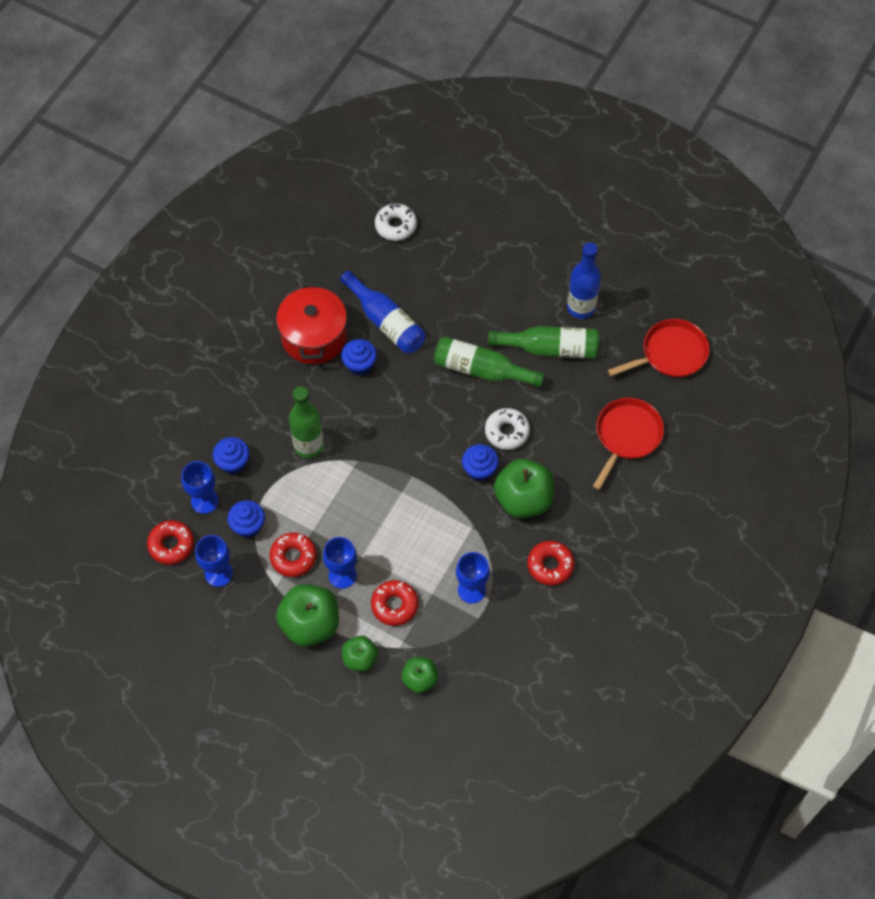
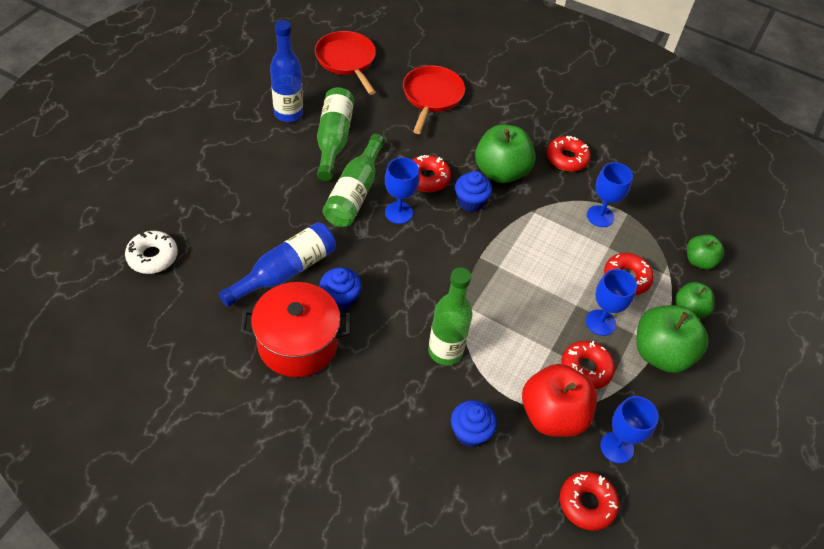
camera: 95 degrees left, 10 degrees down
blue goblet [181,461,219,514] -> blue goblet moved to [385,157,420,224]
blue cupcake [228,500,265,538] -> red apple [522,364,597,437]
white donut [485,408,530,450] -> red donut [413,155,451,192]
red pan [593,398,664,490] -> red pan turned 75 degrees clockwise [403,65,465,134]

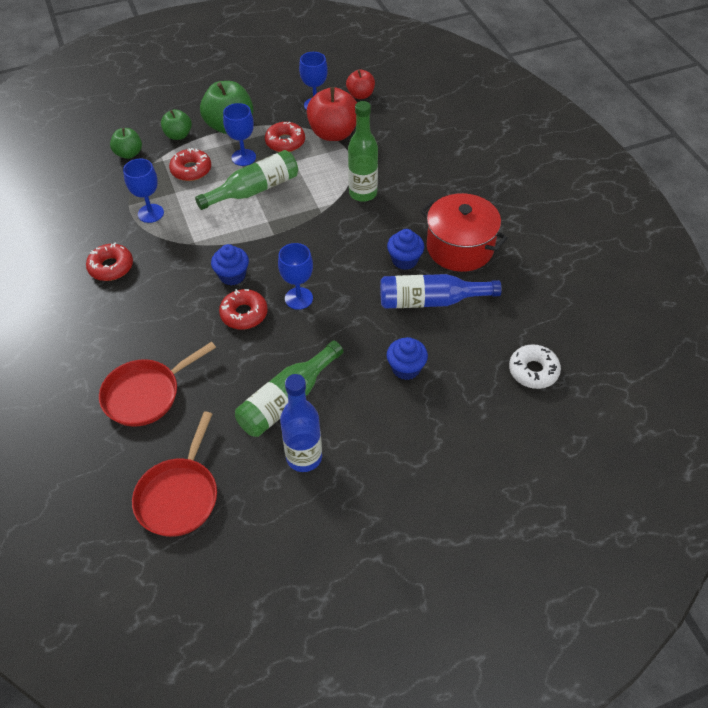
camera: 135 degrees left, 0 degrees up
green bottle [323,134,385,227] -> green bottle moved to [195,150,298,210]
blue cupcake [451,400,497,447] -> blue cupcake moved to [387,337,428,380]
green apple [475,125,536,183] -> none
red donut [560,472,619,531] -> red apple [346,70,375,99]

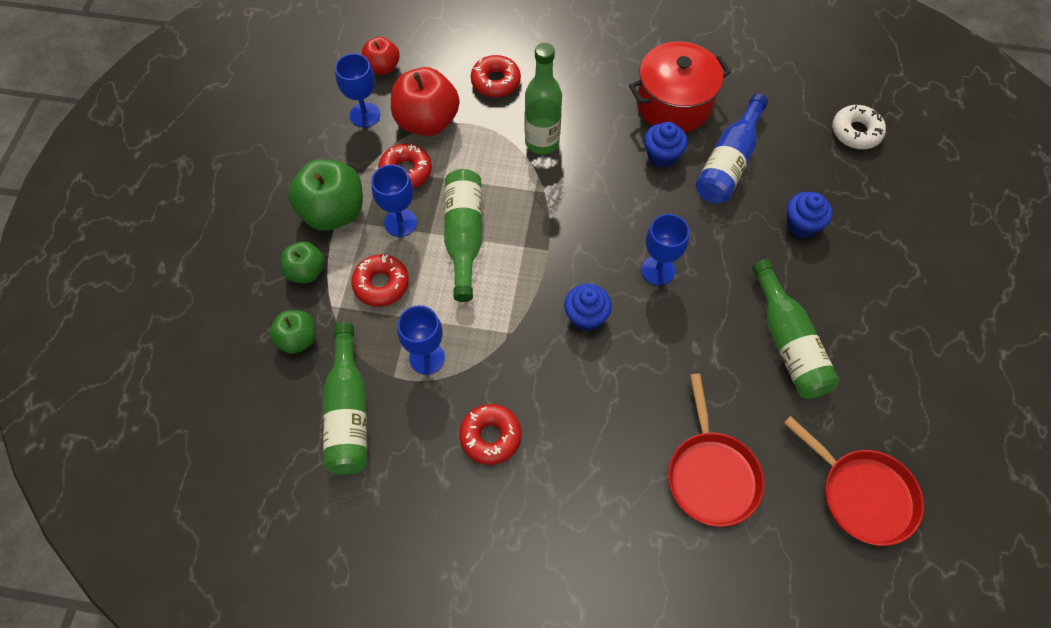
camera: 60 degrees left, 10 degrees up
red donut [219,289,268,329] -> red donut moved to [471,55,521,97]
blue bottle [280,374,322,472] -> none
none -> green bottle [323,323,367,475]

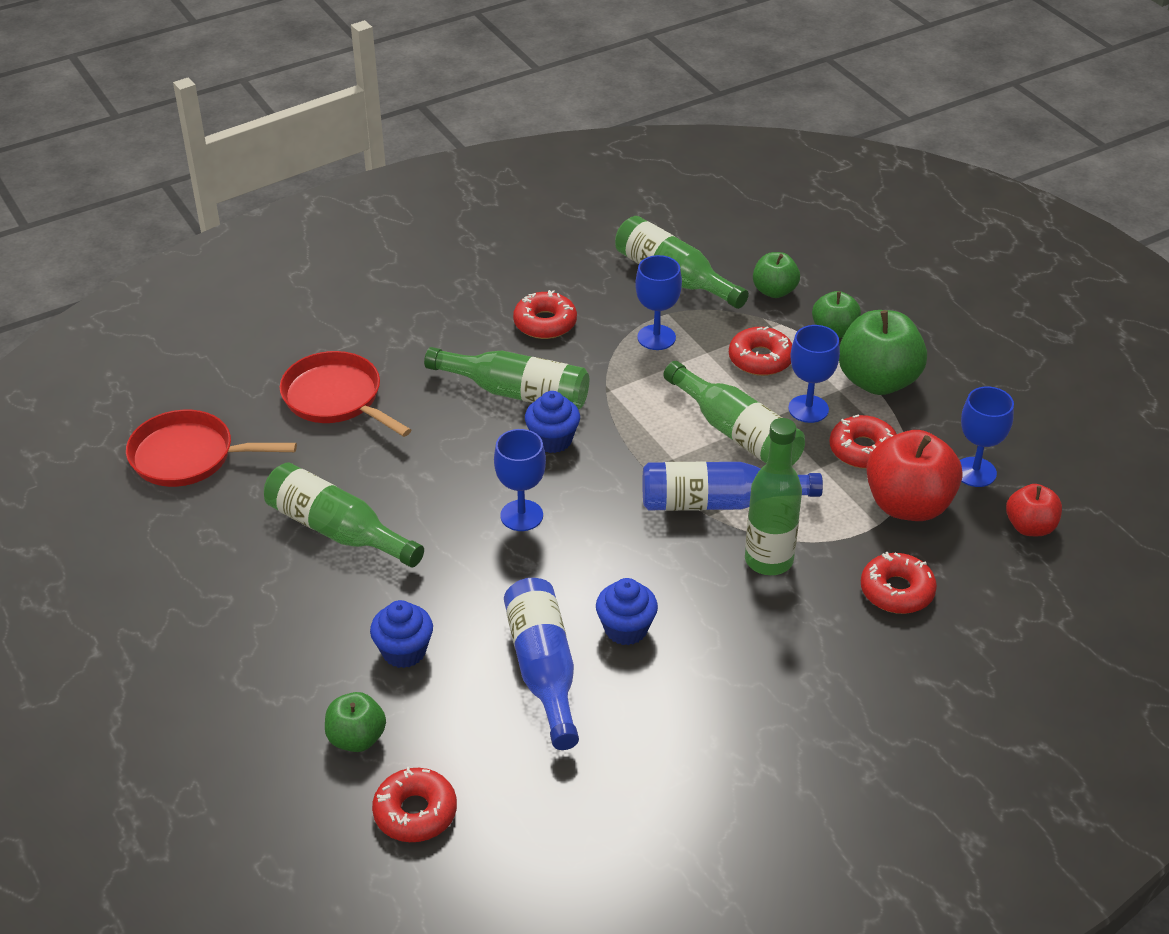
camera: 140 degrees right, 20 degrees down
red pot [629,41,731,132] -> none
white donut [832,105,886,149] -> red donut [372,767,457,842]
none -> green apple [325,692,386,752]
none -> green bottle [424,347,589,410]
none -> blue bottle [643,462,823,511]

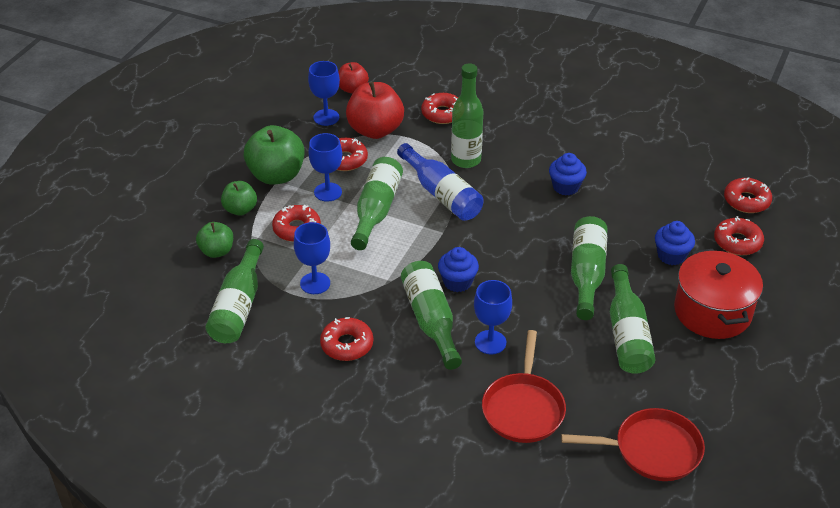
camera: 125 degrees left, 0 degrees up
red pan [126,410,297,487] -> red pan turned 60 degrees counterclockwise [561,408,705,481]
green apple [325,692,386,752] -> red donut [714,216,764,255]
blue goblet [494,429,546,531] -> blue goblet moved to [474,280,512,355]
blue bottle [504,578,579,750] -> none
none -> green bottle [571,216,607,320]
none -> red pot [674,249,763,339]

